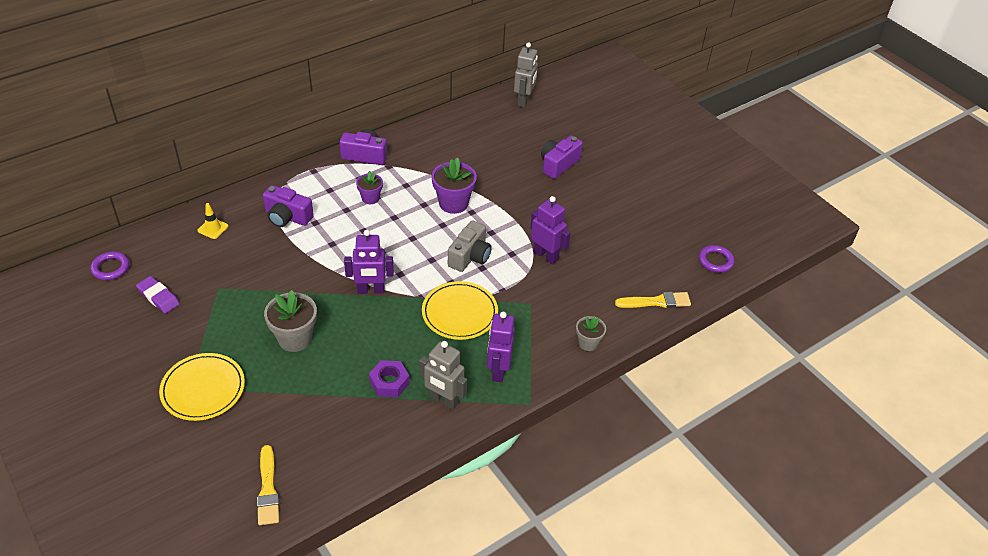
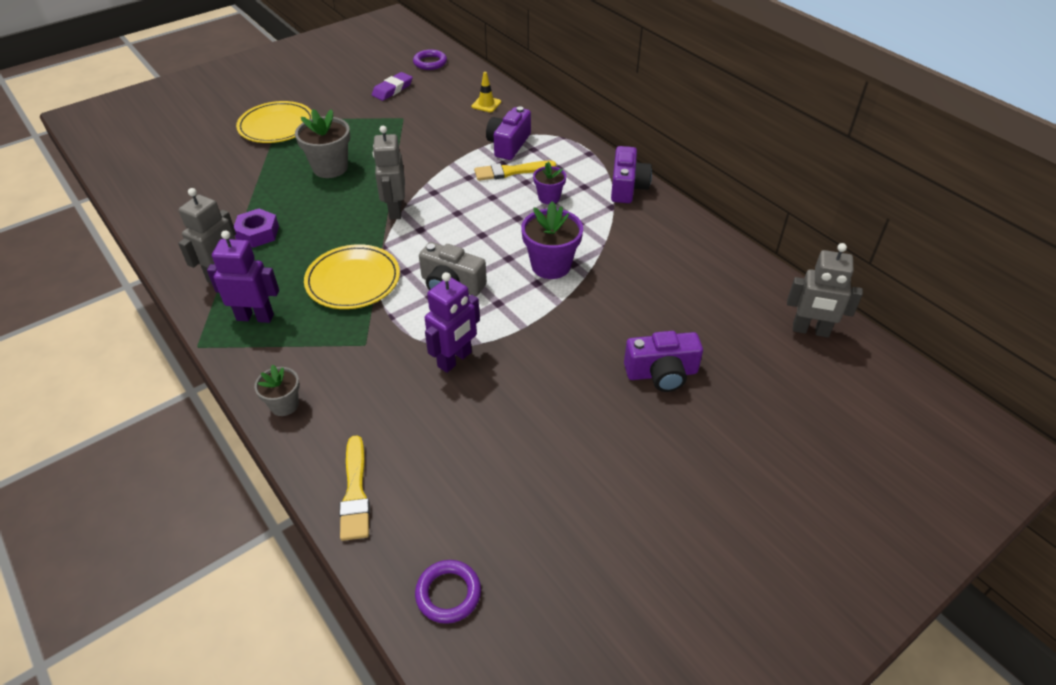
camera: 90 degrees right, 0 degrees up
yellow brush [257,445,279,525] -> yellow brush moved to [474,161,556,181]
purple robot [344,230,394,294] -> grey robot [373,126,405,220]
purple camera [541,136,583,179] -> purple camera turned 135 degrees clockwise [624,331,703,392]

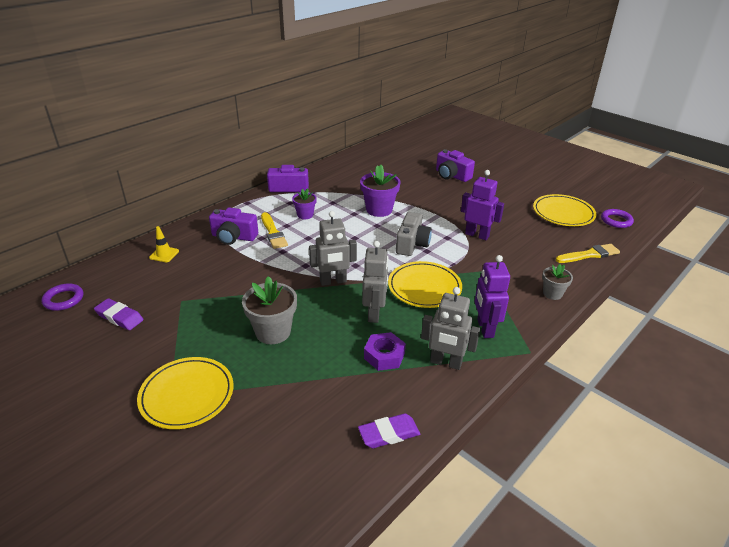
camera: 100 degrees left, 10 degrees down
purple camera [624,331,703,392] -> purple camera turned 150 degrees clockwise [436,149,475,182]
grey robot [787,243,863,338] -> grey robot moved to [362,241,389,323]
none -> purple eraser [358,413,420,448]
none -> yellow plate [533,194,596,226]

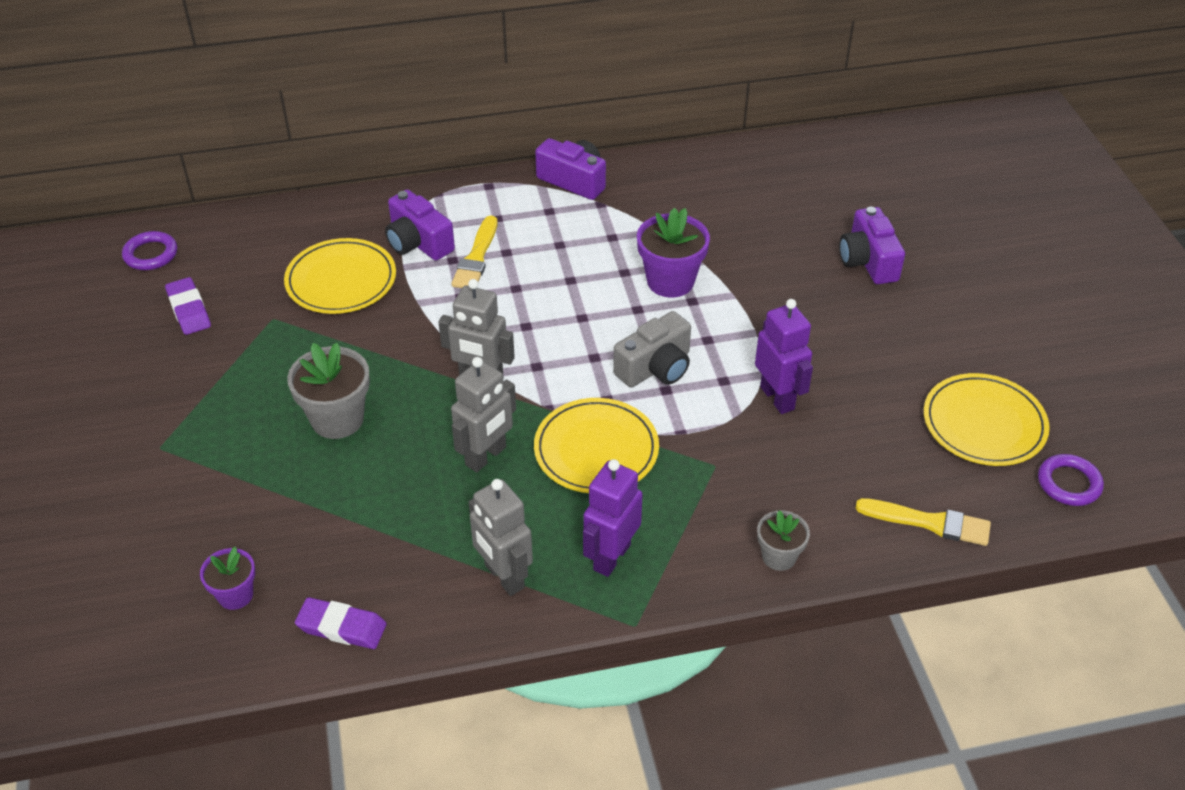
camera: 35 degrees right, 10 degrees up
yellow plate [137,357,234,429] -> yellow plate moved to [284,238,396,314]
yellow traffic cone [149,226,179,262] -> none
purple flower pot [292,188,317,219] -> purple flower pot moved to [200,547,255,610]
purple nut [364,332,406,371] -> none

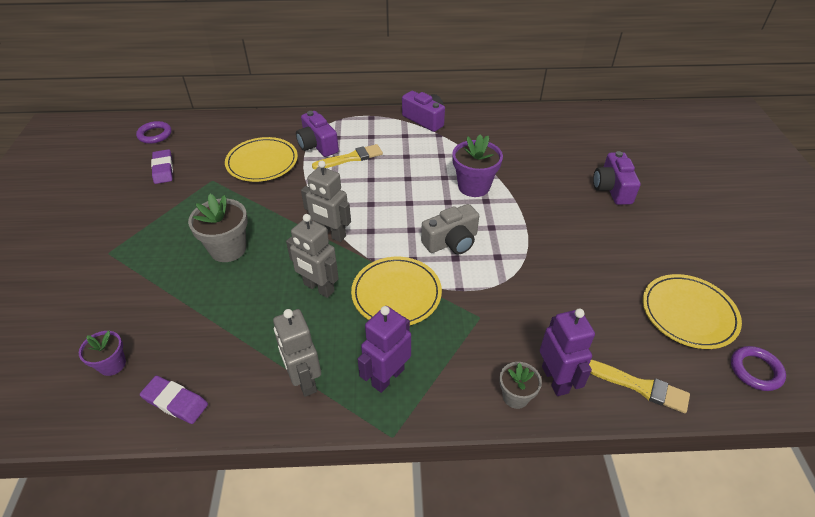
camera: 10 degrees right, 0 degrees up
yellow brush [451,215,497,288] -> yellow brush turned 135 degrees counterclockwise [312,144,383,169]
grey robot [451,357,516,472] -> grey robot turned 75 degrees clockwise [286,214,339,298]
purple robot [755,299,813,414] -> purple robot moved to [540,308,595,396]

